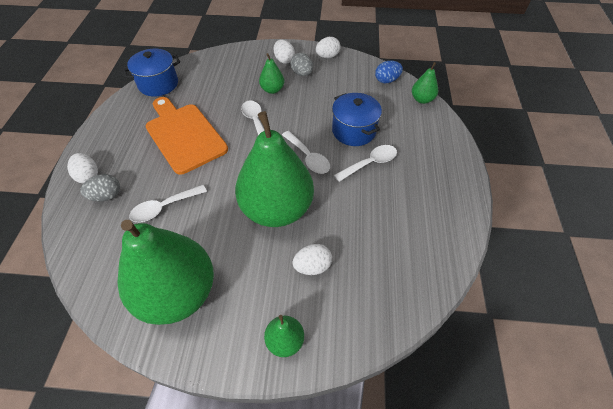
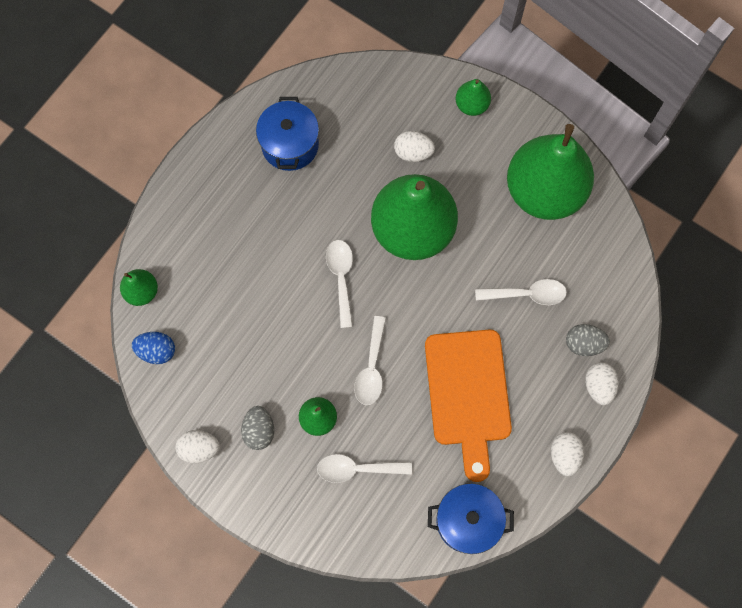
camera: 150 degrees left, 20 degrees up
white egg [274,39,295,64] -> white egg moved to [551,432,584,476]
blue pot [332,93,382,146] -> blue pot moved to [256,97,319,171]
white spoon [334,145,397,182] -> white spoon moved to [317,454,412,483]

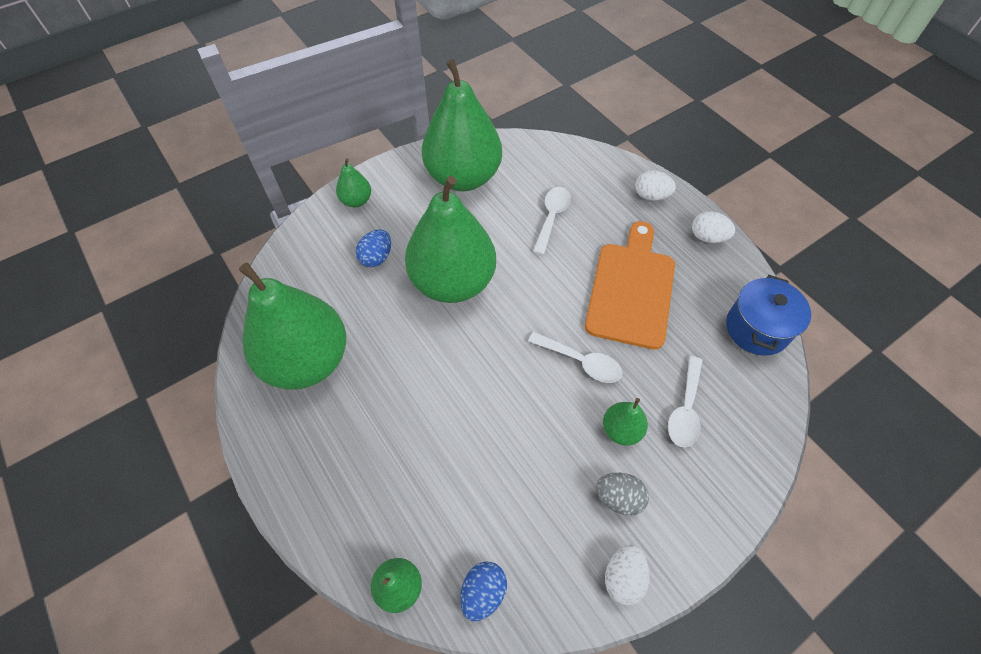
camera: 70 degrees left, 15 degrees down
blue pot [256,97,319,171] -> green pear [239,263,346,390]
white spoon [326,240,353,328] -> none
white egg [394,131,435,162] -> blue egg [356,229,391,267]
orange cutting board [425,330,512,482] -> orange cutting board turned 90 degrees counterclockwise [585,221,675,350]
grey egg [566,324,610,356] -> none

